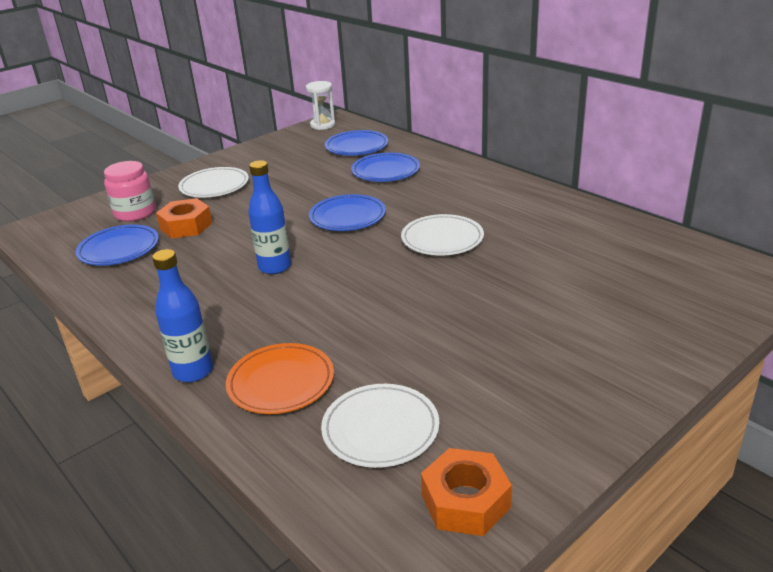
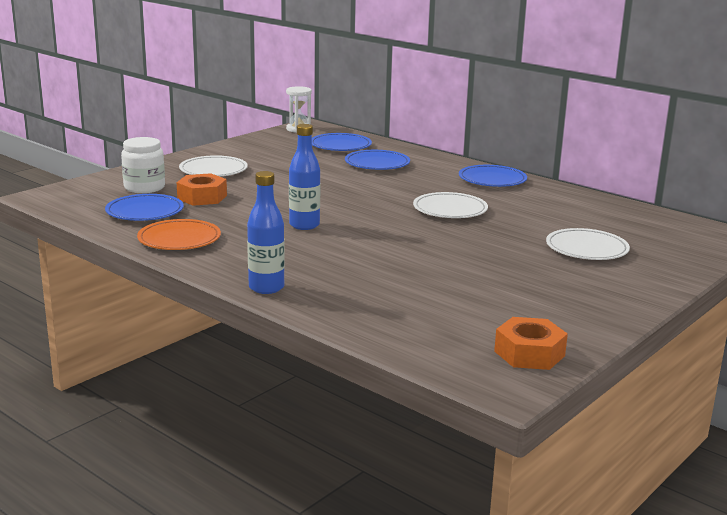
camera: 10 degrees left, 10 degrees down
pink jar [104,161,156,222] -> white jar [121,137,165,193]
orange plate [226,343,334,414] -> orange plate moved to [137,219,221,250]
blue plate [309,194,386,231] -> blue plate moved to [459,165,527,187]
white plate [321,384,440,468] -> white plate moved to [546,228,630,260]

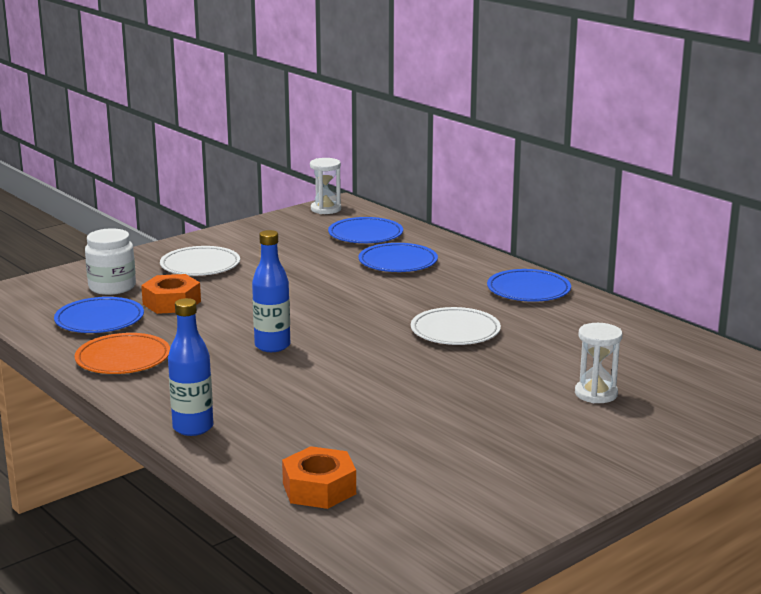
camera: 10 degrees right, 0 degrees up
orange nut [494,317,568,370] -> orange nut moved to [282,446,356,509]
white plate [546,228,630,260] -> white hourglass [575,323,622,403]

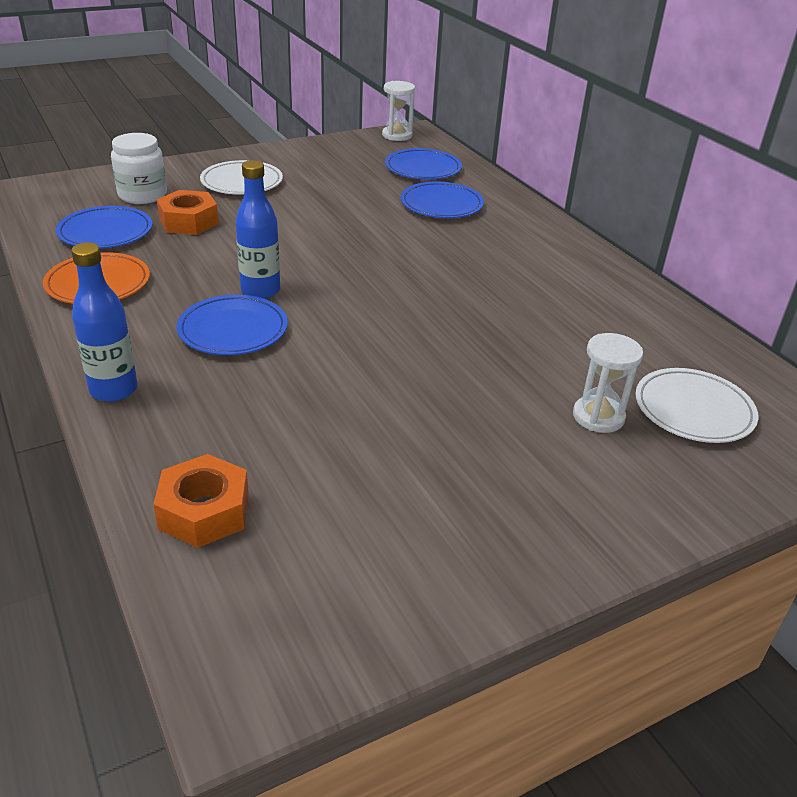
camera: 10 degrees right, 15 degrees up
white plate [411,307,501,345] -> white plate moved to [635,368,758,443]
blue plate [487,269,571,302] -> blue plate moved to [177,295,288,355]

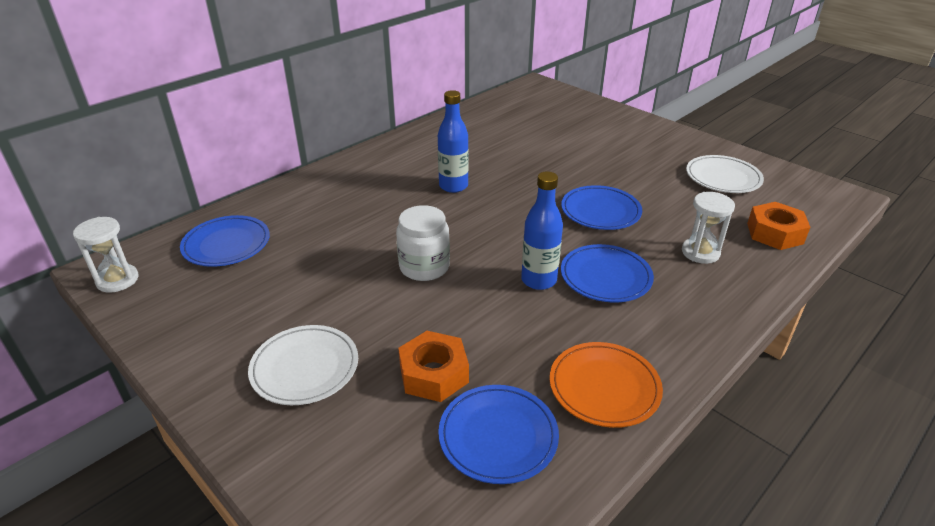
camera: 105 degrees left, 0 degrees up
blue bottle [71,242,138,402] -> blue bottle moved to [438,90,469,193]
white jar [111,133,167,204] -> white jar moved to [396,205,450,281]
blue plate [401,181,484,218] -> blue plate moved to [561,185,642,230]
white hourglass [573,333,643,433] -> white hourglass moved to [682,192,735,264]
white plate [635,368,758,443] -> white plate moved to [686,155,764,193]

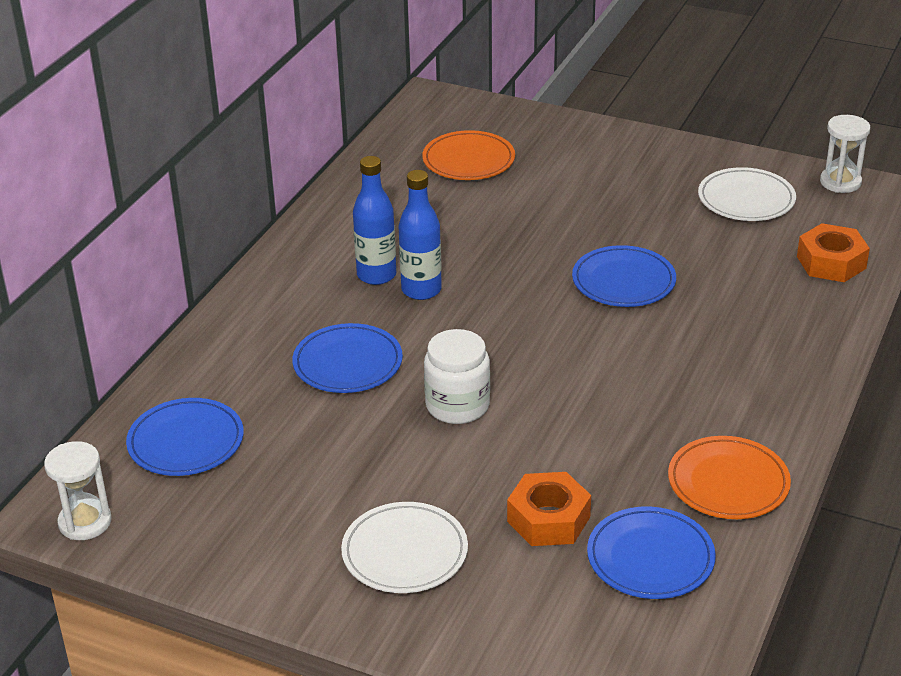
camera: 20 degrees left, 0 degrees up
blue bottle [521,171,563,290] -> blue bottle moved to [353,156,396,285]
blue plate [561,244,654,303] -> blue plate moved to [292,323,403,393]
white hourglass [682,192,735,264] -> white hourglass moved to [820,115,870,193]
none -> orange plate [422,130,515,180]

